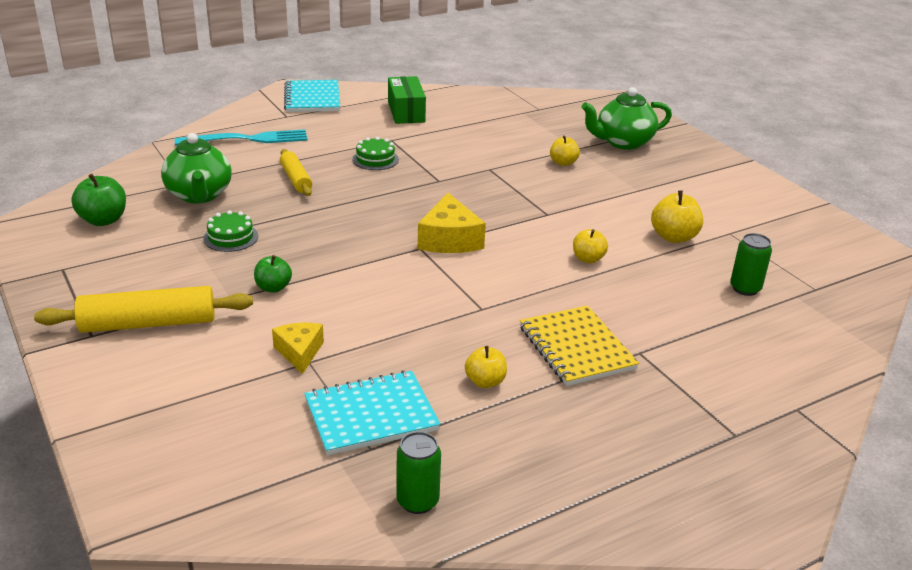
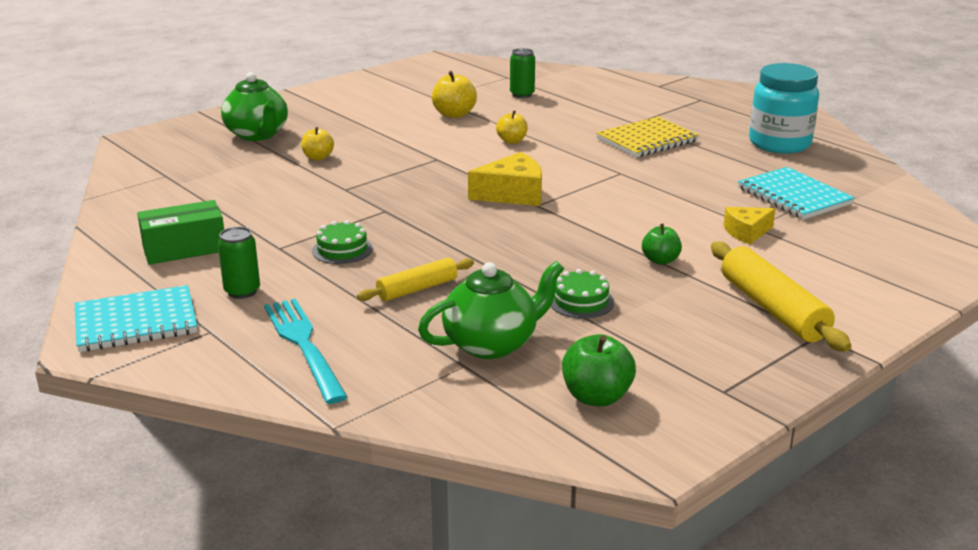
camera: 100 degrees left, 5 degrees down
green can [397,432,441,514] -> green can moved to [218,227,260,299]
yellow apple [465,346,507,388] -> none
none -> turquoise jar [749,63,819,154]

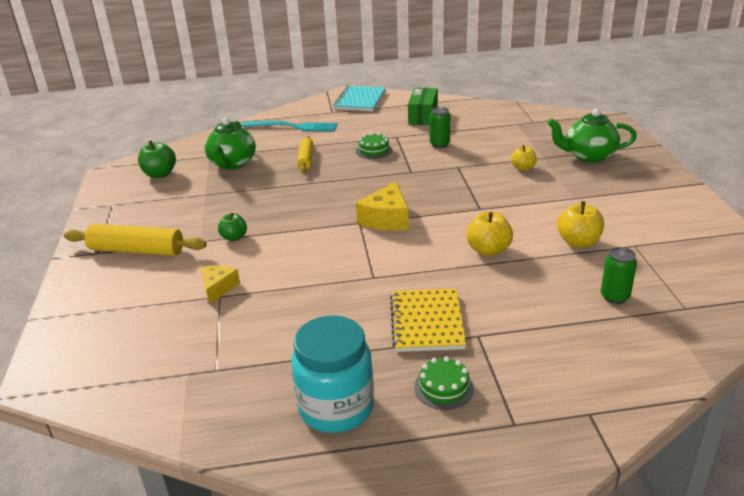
camera: 125 degrees right, 5 degrees up
green can [218,227,260,299] -> green can moved to [430,107,450,148]
yellow apple [496,110,528,144] -> yellow apple [466,212,513,256], size x1.51
green cake [551,269,614,319] -> green cake moved to [414,356,474,410]
turquoise notebook [738,167,855,220] -> none

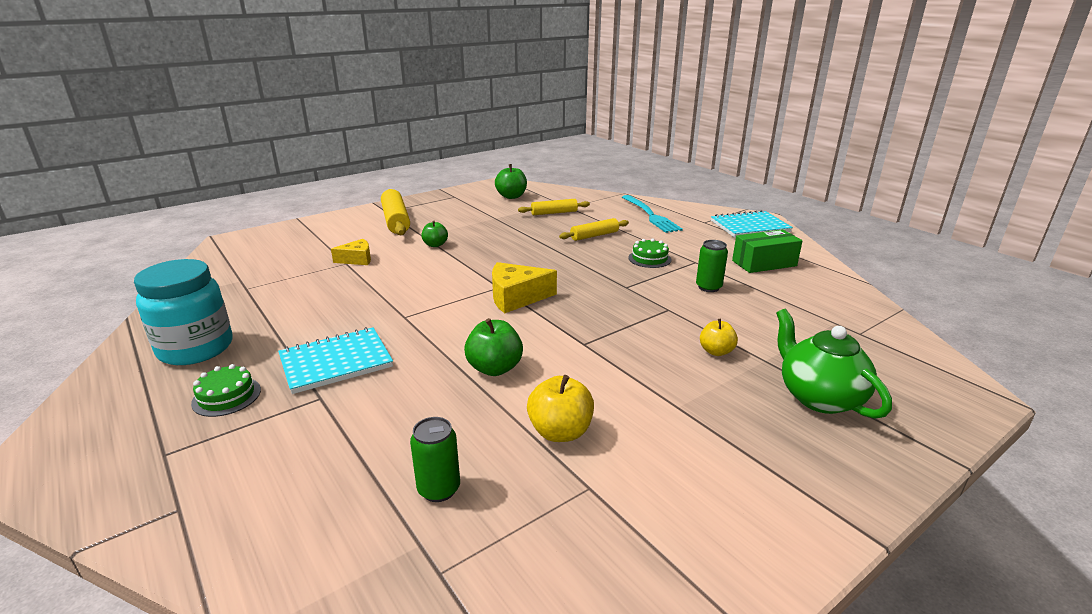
camera: 60 degrees right, 5 degrees down
green teapot [205,118,256,170] -> yellow rolling pin [518,199,590,215]
yellow notebook [390,288,466,352] -> turquoise notebook [278,327,393,394]
yellow apple [466,212,513,256] -> green apple [464,318,523,376]

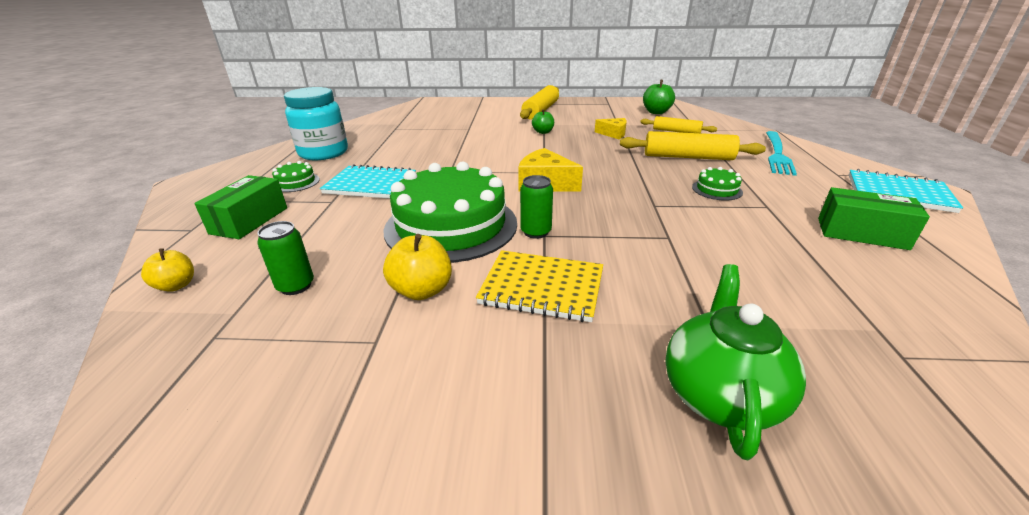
camera: 40 degrees right, 5 degrees up
yellow cheese [331,239,371,265] -> yellow cheese moved to [595,118,627,139]
green apple [464,318,523,376] -> green cake [383,161,517,263]
yellow rolling pin [559,218,629,241] -> yellow rolling pin [620,131,766,160], size x1.63
green can [696,240,728,292] -> green can moved to [520,175,553,239]
yellow apple [700,319,738,356] -> yellow apple moved to [141,248,194,292]
none -> green box [194,175,287,239]
none -> yellow notebook [476,250,603,322]

